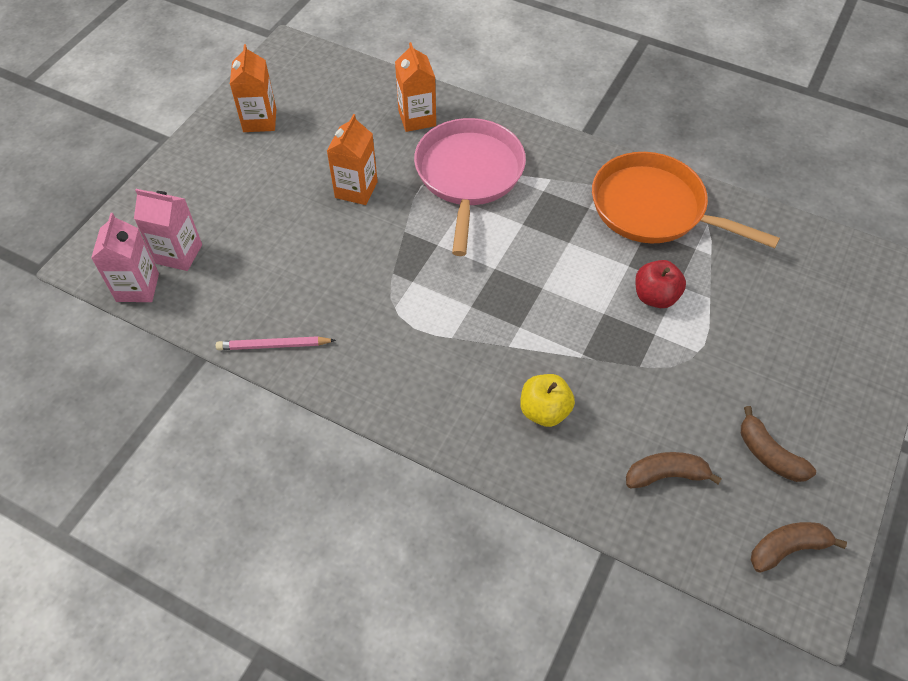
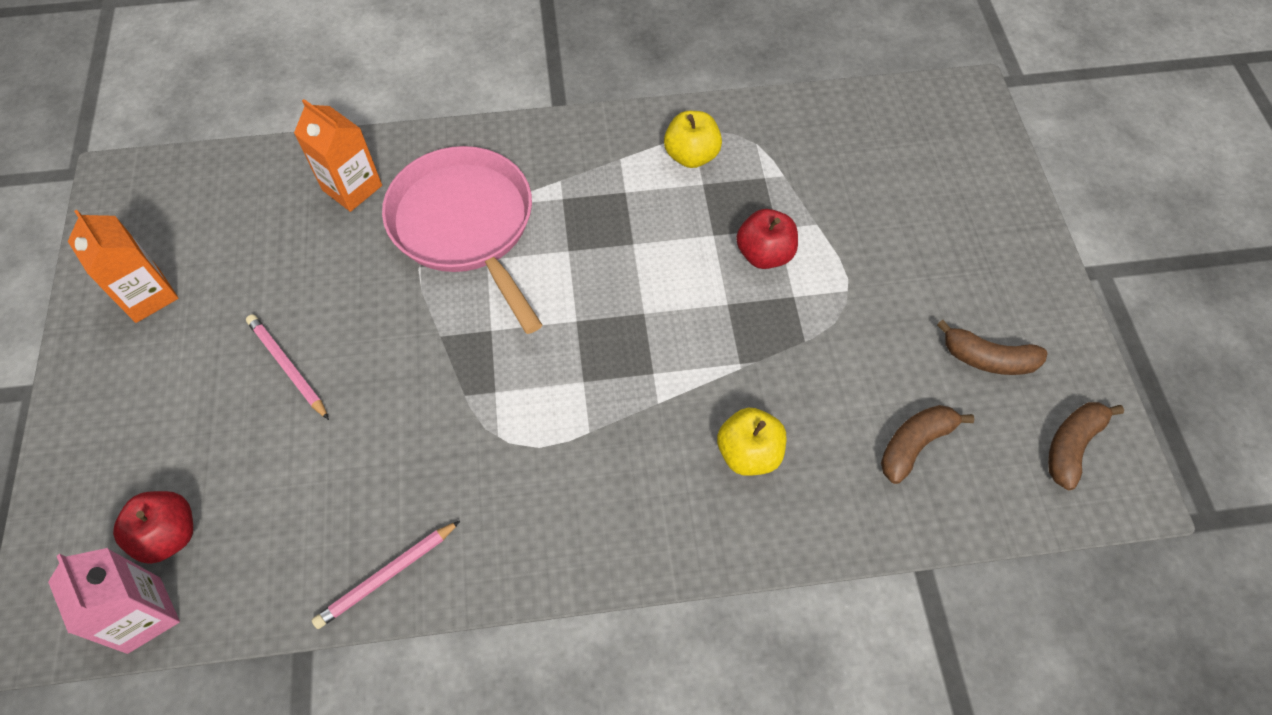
camera: 35 degrees left, 5 degrees up
pink carton [134,189,202,271] -> red apple [113,491,193,564]
orange carton [327,114,378,205] -> none
orange pan [592,152,780,248] -> yellow apple [664,111,722,168]
none -> pink pencil [246,314,329,420]

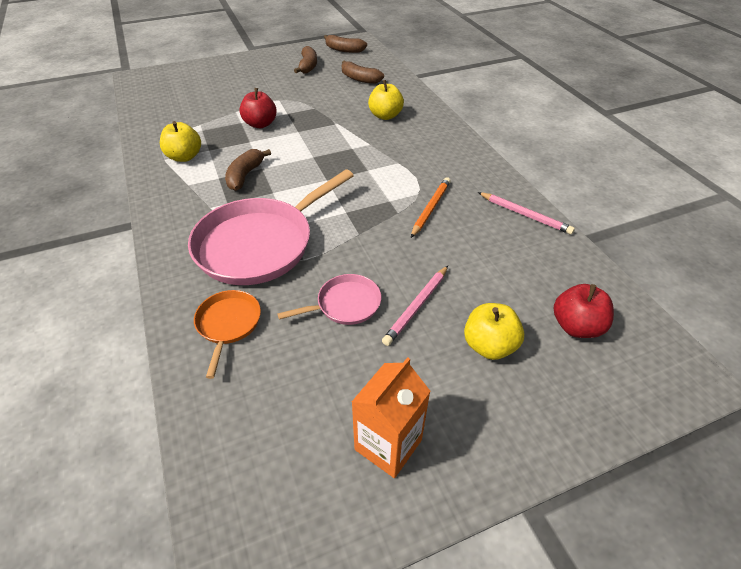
camera: 105 degrees left, 15 degrees down
pink carton [48,548,180,654] -> none
orange carton [294,99,382,212] -> orange pan [194,290,261,379]
none -> brown banana [225,149,271,191]
none -> pink pan [277,274,381,325]
none -> orange pencil [411,177,451,238]
none -> yellow apple [464,303,524,360]

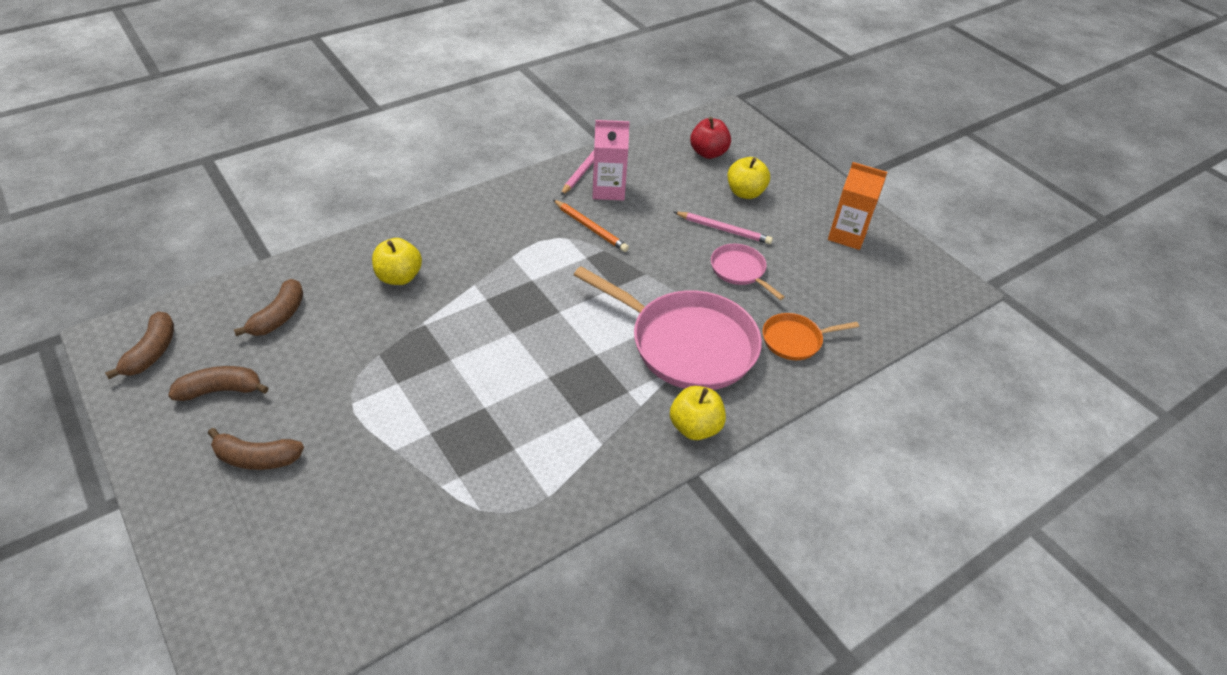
camera: 105 degrees left, 0 degrees up
yellow apple [160,121,201,162] -> yellow apple moved to [670,386,726,440]
brown banana [225,149,271,191] -> brown banana moved to [208,428,304,470]
red apple [239,88,277,128] -> none
orange pencil [411,177,451,238] -> orange pencil turned 150 degrees counterclockwise [553,200,629,252]
none -> pink carton [592,120,630,200]

